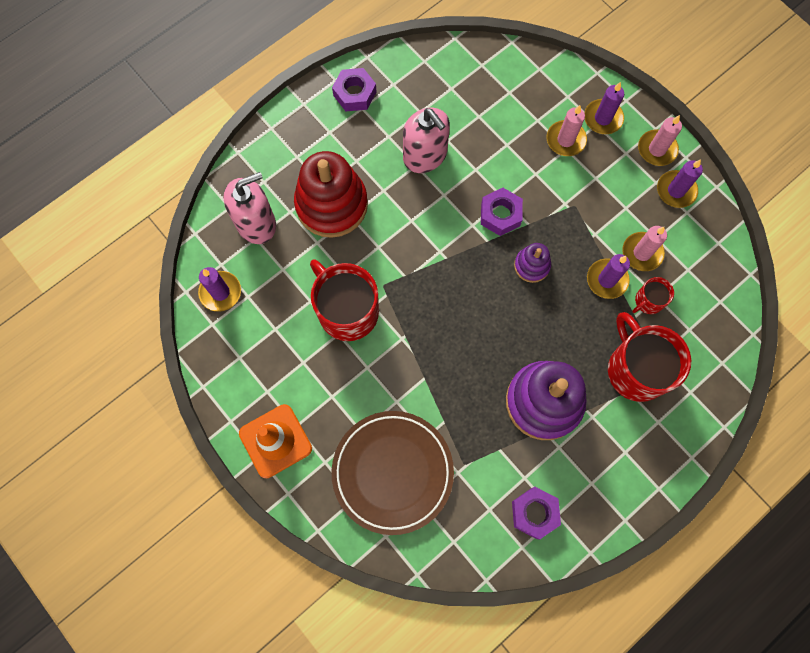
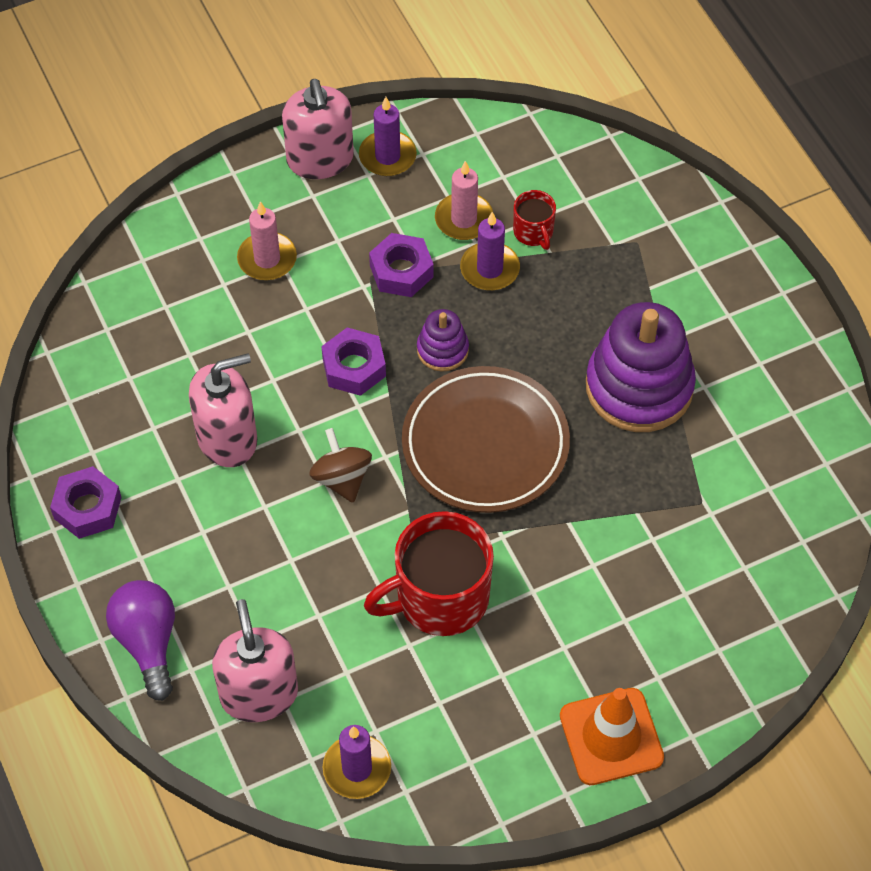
camera: 75 degrees left, 15 degrees down
red stacking toy [294,151,368,238] -> none
brown plate [331,411,454,535] -> brown plate moved to [402,366,570,513]
purple nut [512,487,561,539] -> purple nut moved to [369,233,434,297]
purple candle [584,82,624,134] -> none
red mug [608,312,691,402] -> none
pink candle [638,115,682,166] -> pink soap dispenser [282,79,354,179]
none -> purple light bulb [106,580,175,701]
none -> brown spinning top [309,428,372,503]

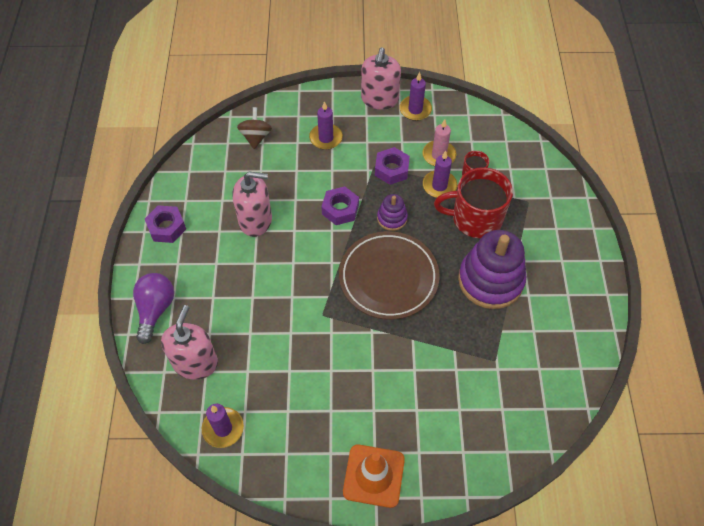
camera: 25 degrees right, 0 degrees up
pink candle [237,201,297,280] -> purple candle [309,101,343,150]
brown spinning top [309,428,372,503] -> brown spinning top moved to [237,107,272,149]
red mug [364,511,494,636] -> red mug moved to [434,167,513,238]

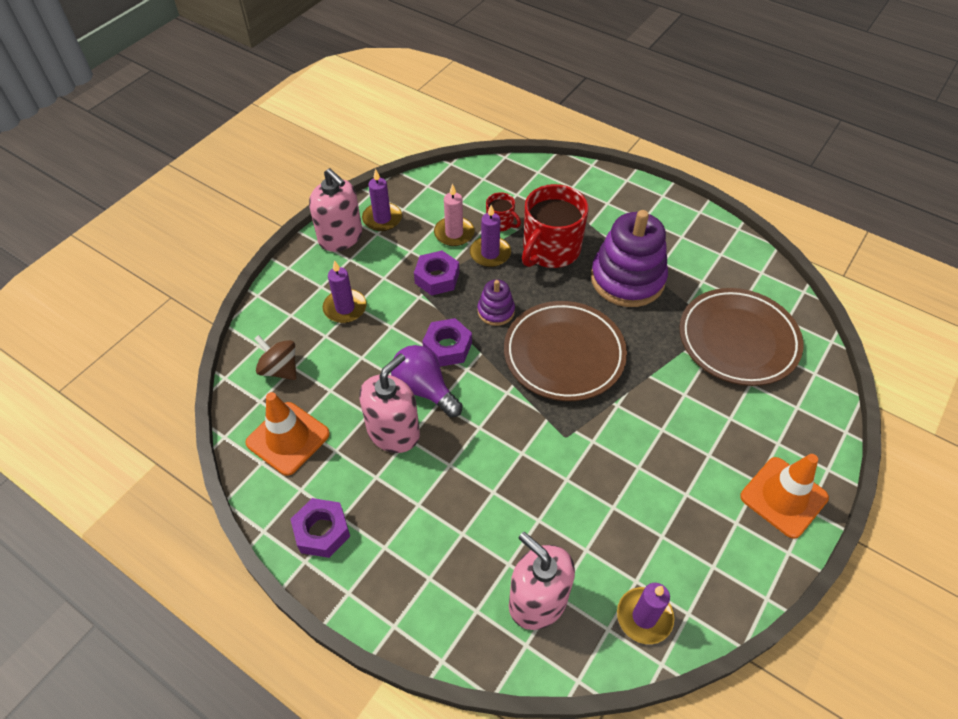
camera: 55 degrees left, 5 degrees down
purple light bulb [133,273,174,344] -> purple light bulb moved to [391,345,463,417]
none -> orange traffic cone [245,392,330,476]
none -> brown plate [680,288,804,386]

